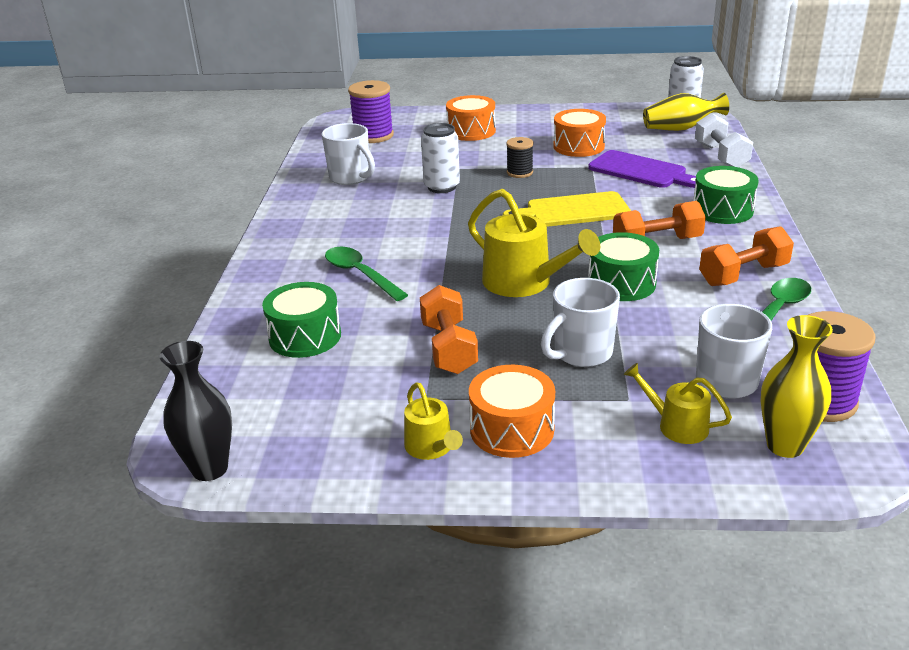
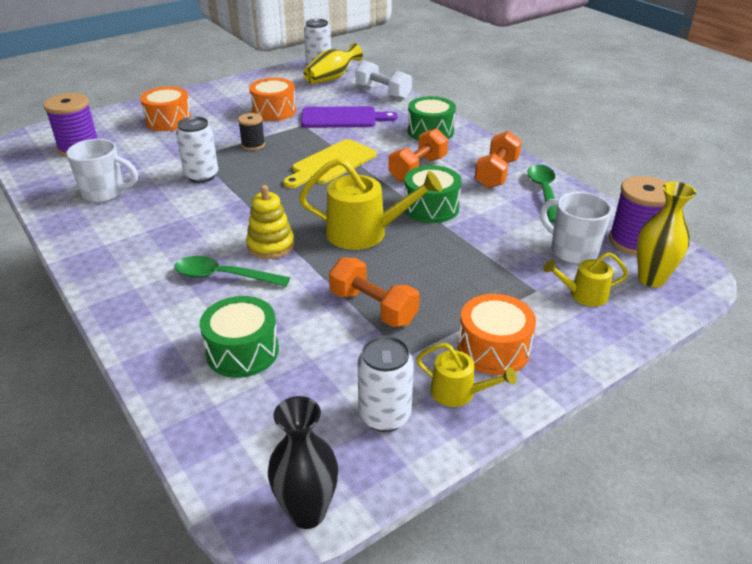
camera: 40 degrees left, 5 degrees up
white mug [541,278,620,367] -> none
none -> yellow stacking toy [246,185,294,259]
none -> white can [358,335,414,432]

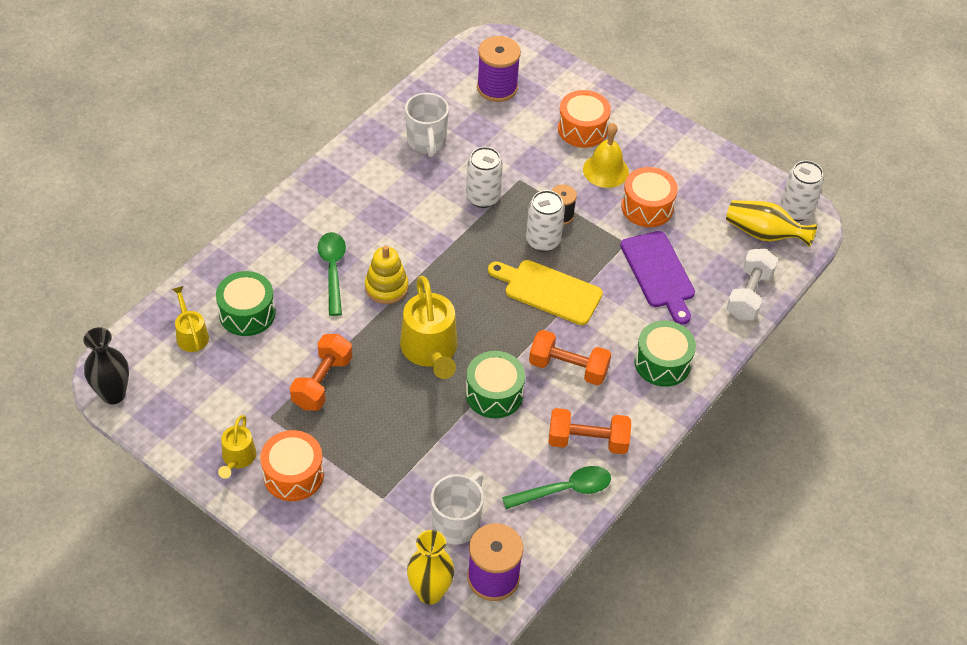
camera: 70 degrees right, 15 degrees up
white can [358,335,414,432] -> white can moved to [526,190,565,252]
yellow watering can [543,252,628,307] -> yellow watering can moved to [172,286,209,352]
none -> yellow bell [583,123,629,188]

